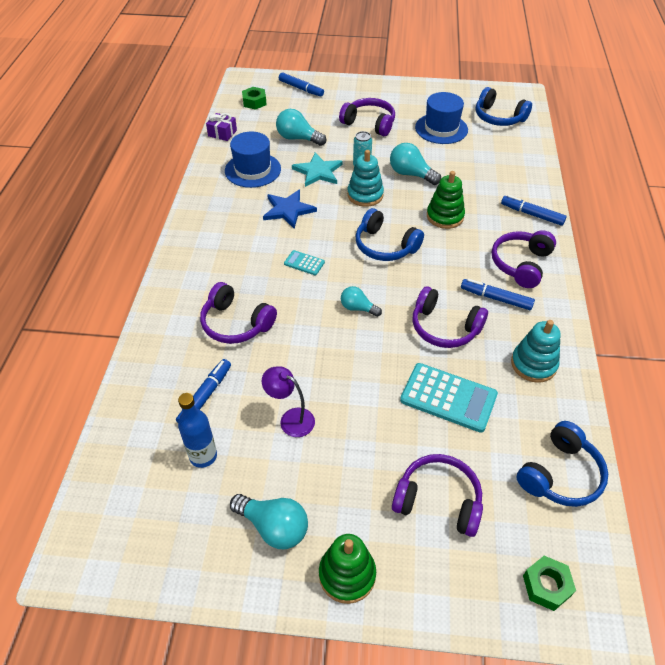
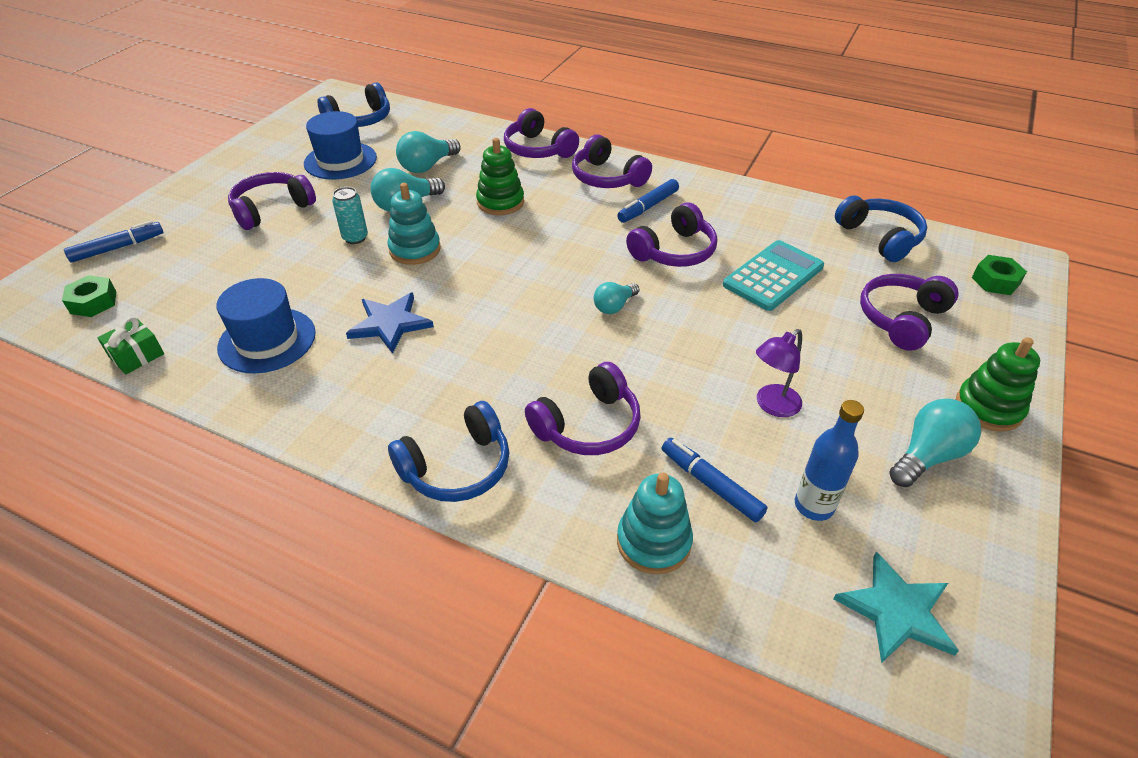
camera: 70 degrees left, 5 degrees down
purple gift [206,113,237,141] -> green gift [98,317,164,374]
turquoise light bulb [276,109,326,146] -> turquoise light bulb moved to [396,131,460,173]
turquoise calculator [284,250,325,275] -> none
turquoise star [292,152,343,187] -> turquoise star moved to [834,552,959,663]
blue headphones [356,208,424,261] -> blue headphones moved to [388,401,509,502]
blue marker [501,195,567,226] -> purple headphones [504,108,579,158]
turquoise stacking toy [511,320,560,383] -> turquoise stacking toy moved to [617,473,693,574]

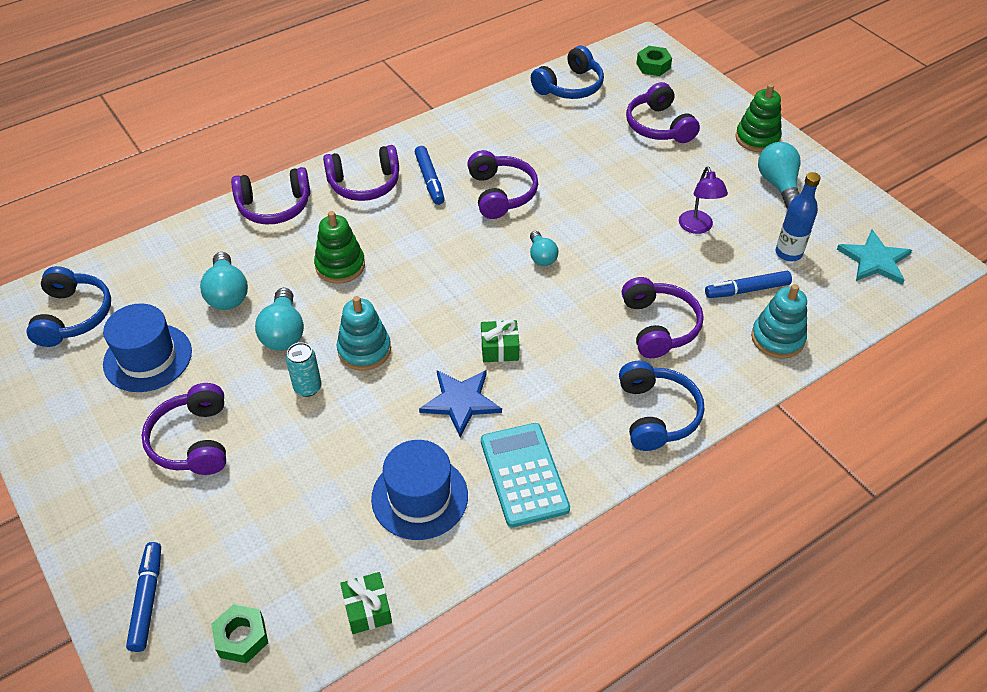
camera: 60 degrees left, 5 degrees up
turquoise calculator [723,240,824,311] -> turquoise calculator moved to [481,423,570,527]
blue headphones [835,195,927,262] -> blue headphones turned 135 degrees clockwise [531,46,604,99]
none -> green gift [481,319,520,362]

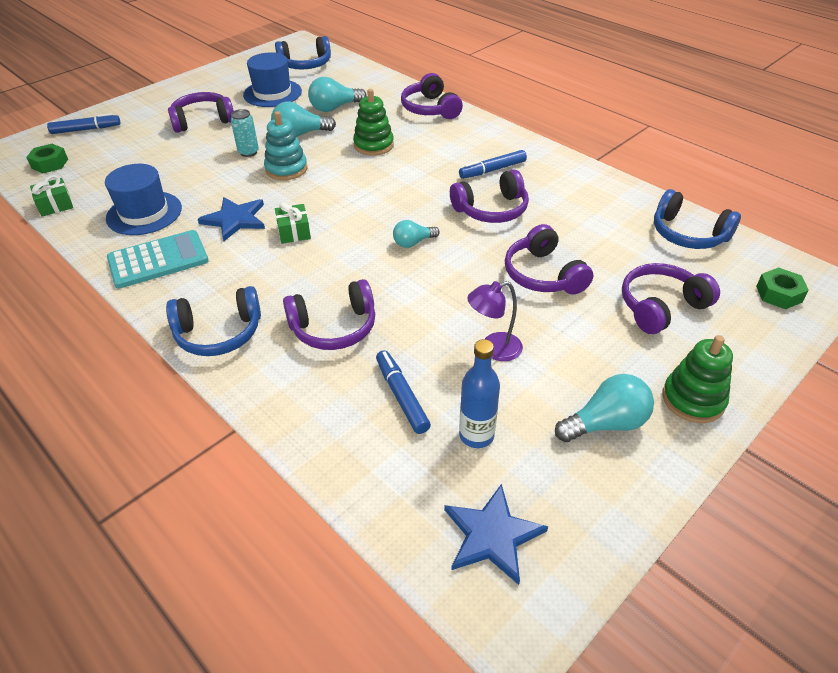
camera: 80 degrees right, 5 degrees down
purple headphones [323,145,399,201] -> purple headphones moved to [505,224,593,295]
turquoise stacking toy [751,284,807,359] -> none
turquoise star [837,230,912,285] -> blue star [444,484,548,585]

